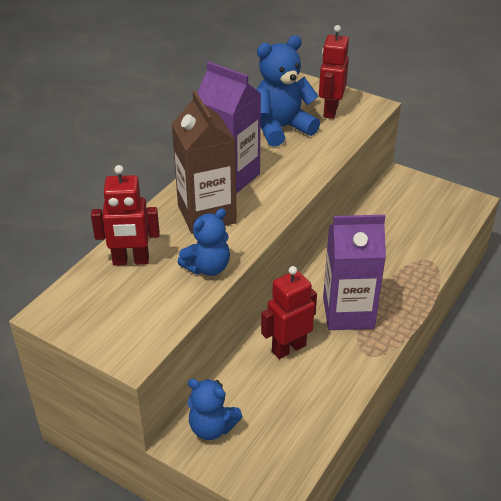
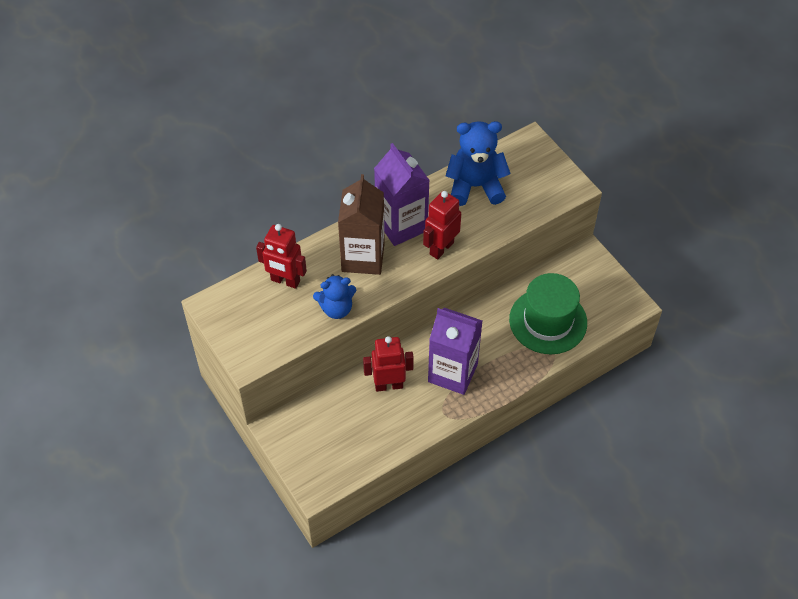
camera: 25 degrees right, 15 degrees up
blue teddy bear [187,379,243,440] -> none
red robot [319,25,349,119] -> red robot moved to [423,191,461,260]
none -> green hat [509,273,587,354]

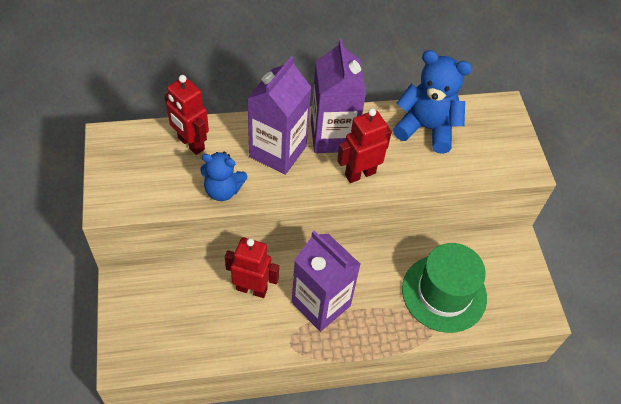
camera: 20 degrees right, 0 degrees up
brown carton [338,174,385,275] -> purple carton [247,56,312,175]

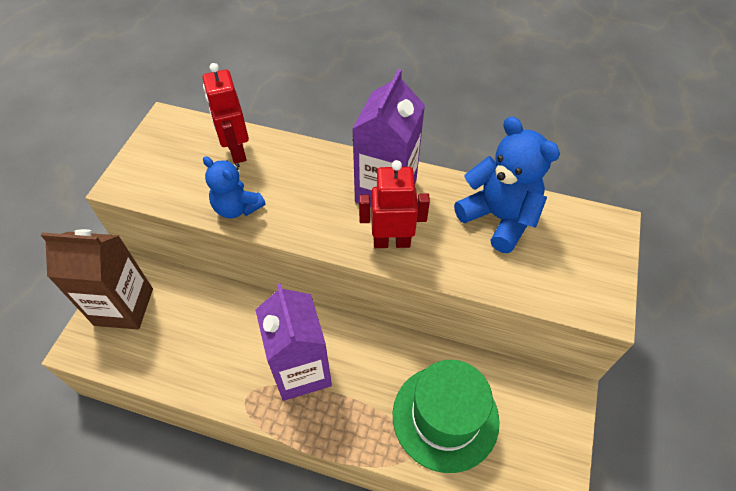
camera: 30 degrees right, 0 degrees up
red robot [225,237,279,298] -> none
purple carton [247,56,312,175] -> none
none -> brown carton [41,229,153,329]

